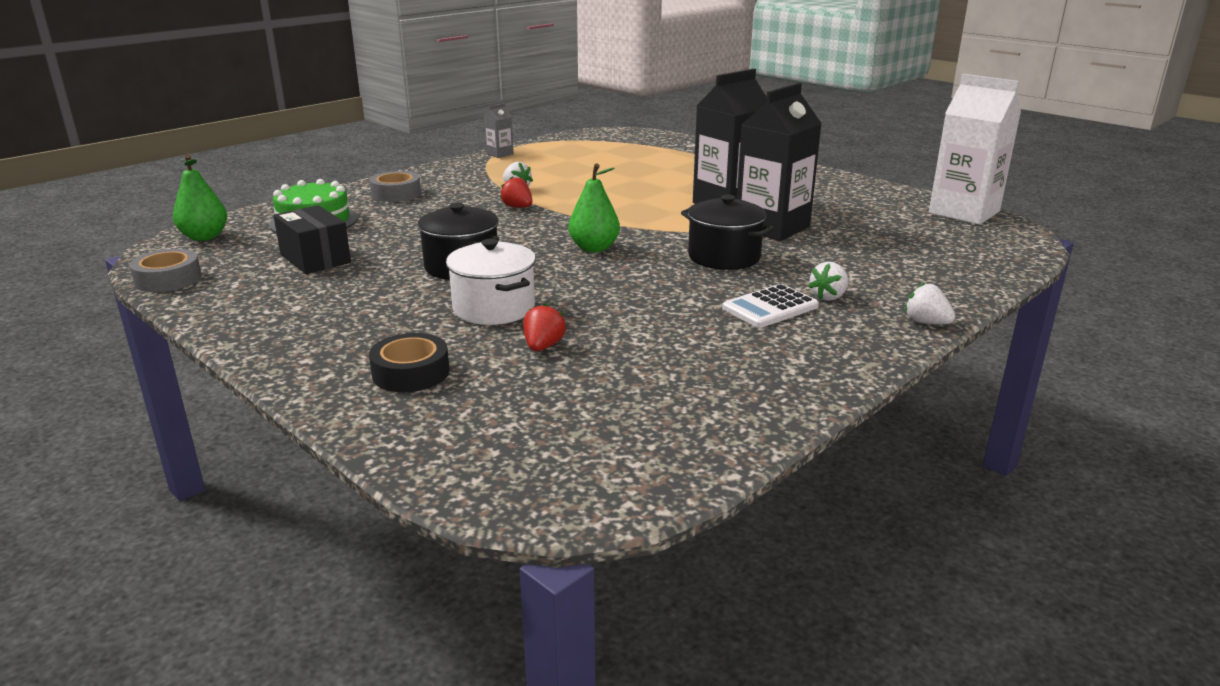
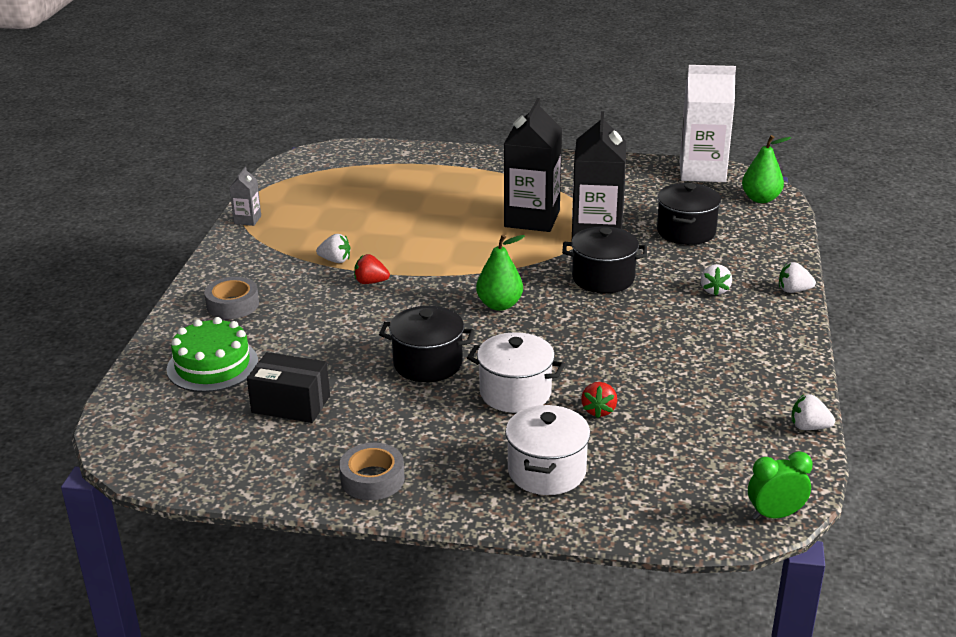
camera: 35 degrees left, 5 degrees up
grey tape [129,249,202,292] -> grey tape moved to [339,443,404,500]
green pear [173,155,227,241] -> green pear moved to [742,135,791,203]
black tape [369,333,449,392] -> white pot [505,405,591,495]
red strawberry [523,304,566,351] -> red strawberry turned 150 degrees counterclockwise [581,382,617,418]
white calculator [722,284,819,328] -> none
none -> black pot [657,183,721,245]
none -> green clock [748,451,813,520]
none -> white strawberry [792,394,835,430]

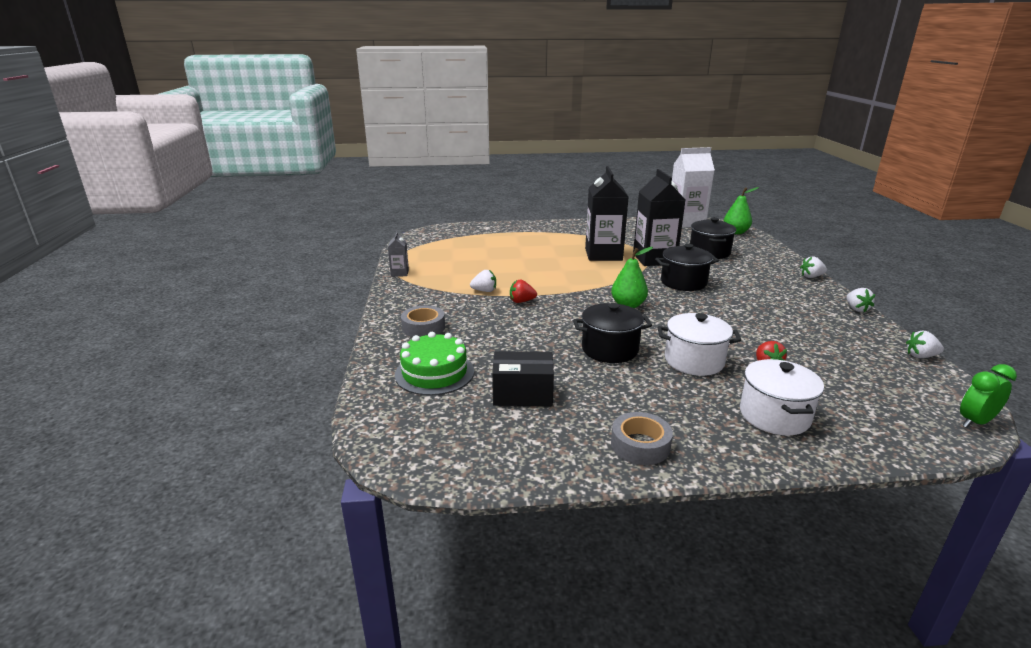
camera: 15 degrees left, 5 degrees down
white strawberry [701,264,732,296] -> white strawberry moved to [847,288,875,312]

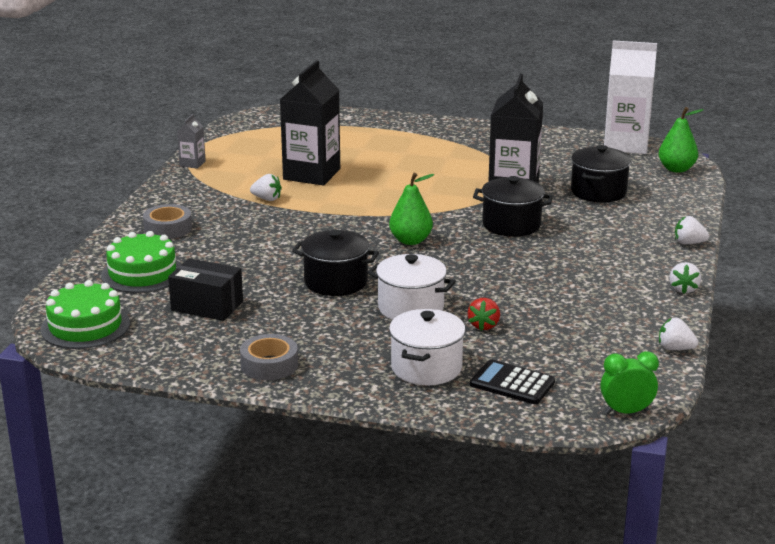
camera: 20 degrees right, 0 degrees up
red strawberry [510,279,537,303] -> none
black carton [585,166,628,261] -> black carton moved to [280,60,340,185]
none -> green cake [40,280,130,349]
none -> black calculator [470,359,555,404]

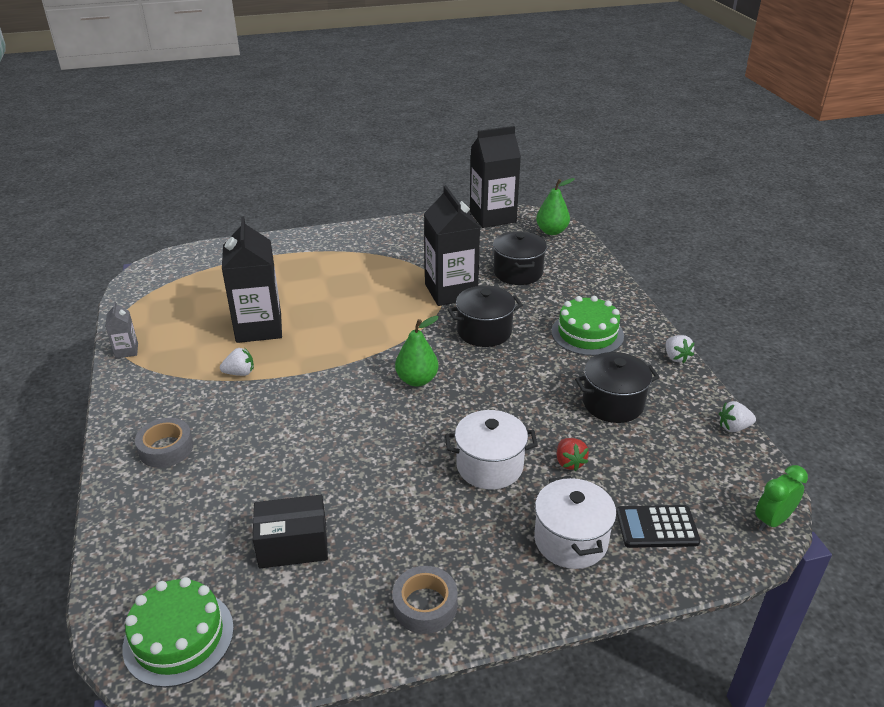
camera: 30 degrees left, 10 degrees up
green cake [101,231,182,293] -> green cake moved to [551,296,624,356]
black pot [292,230,379,296] -> black pot moved to [575,352,660,423]
white carton [604,40,657,154] -> black carton [470,126,521,228]
white strawberry [675,216,710,244] -> none

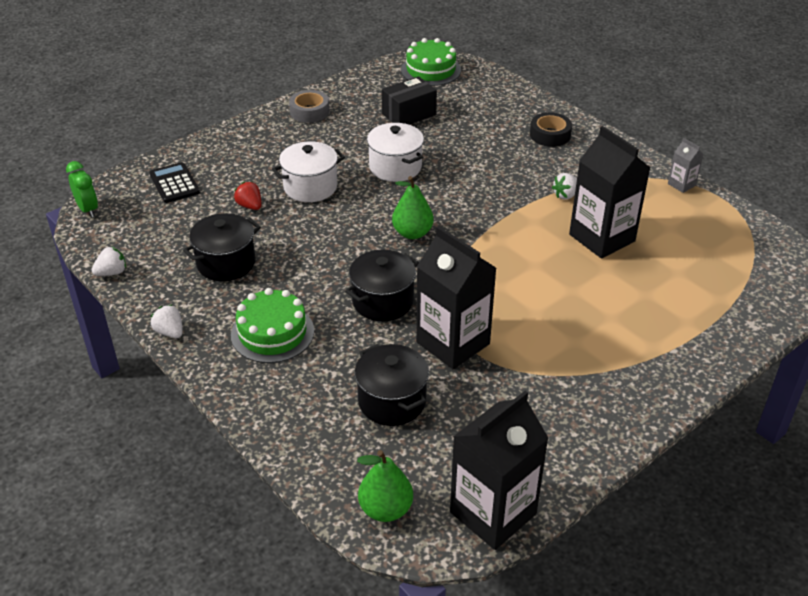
camera: 155 degrees right, 5 degrees up
grey tape [135,418,193,468] -> black tape [530,112,572,147]
white pot [534,476,617,569] -> white pot moved to [367,123,424,182]
black calculator [616,505,701,548] -> black calculator turned 90 degrees counterclockwise [149,162,200,203]
green clock [755,465,808,531] -> green clock turned 60 degrees counterclockwise [66,161,98,218]

